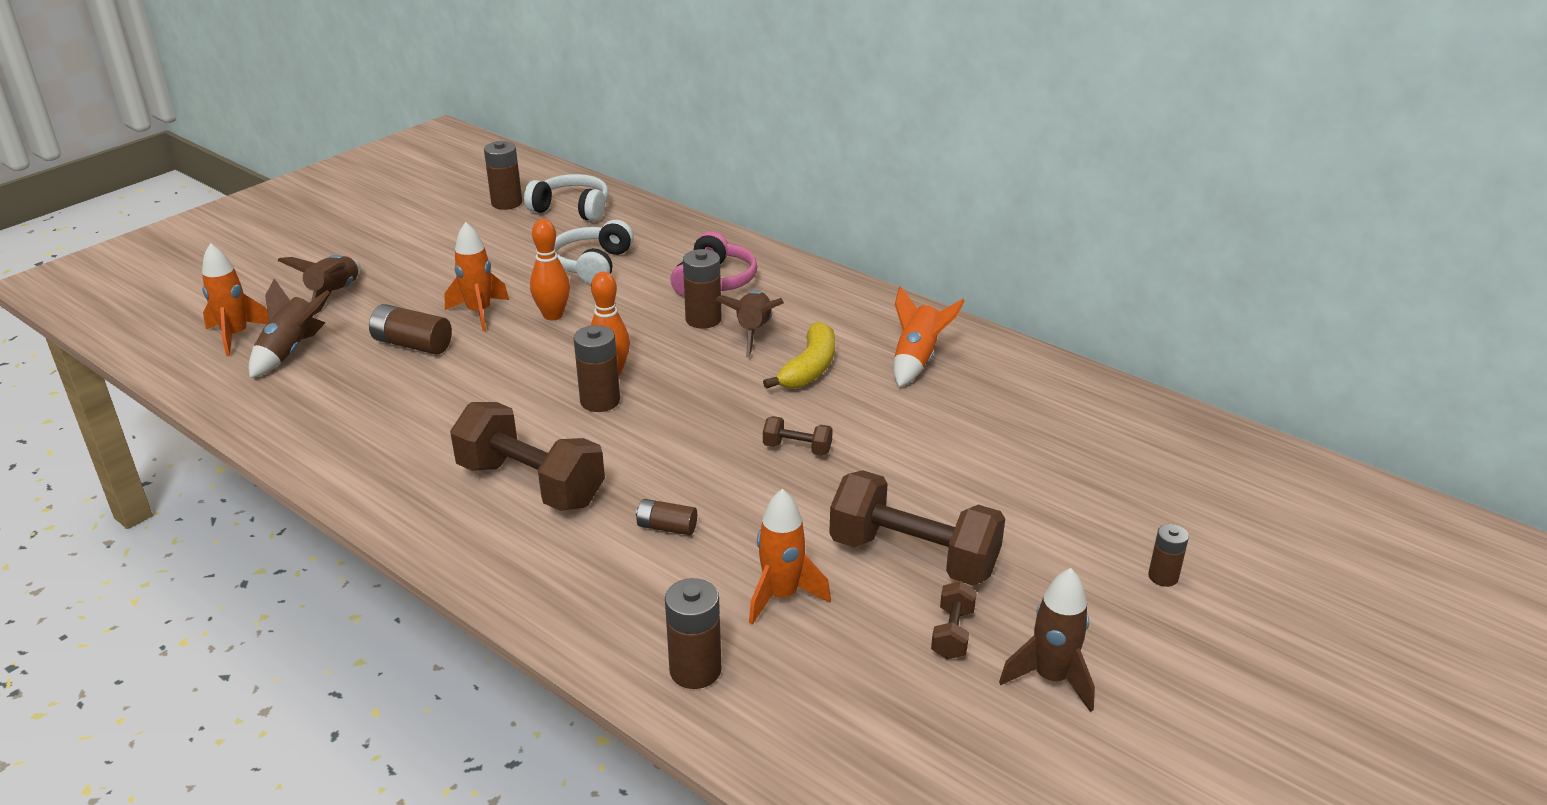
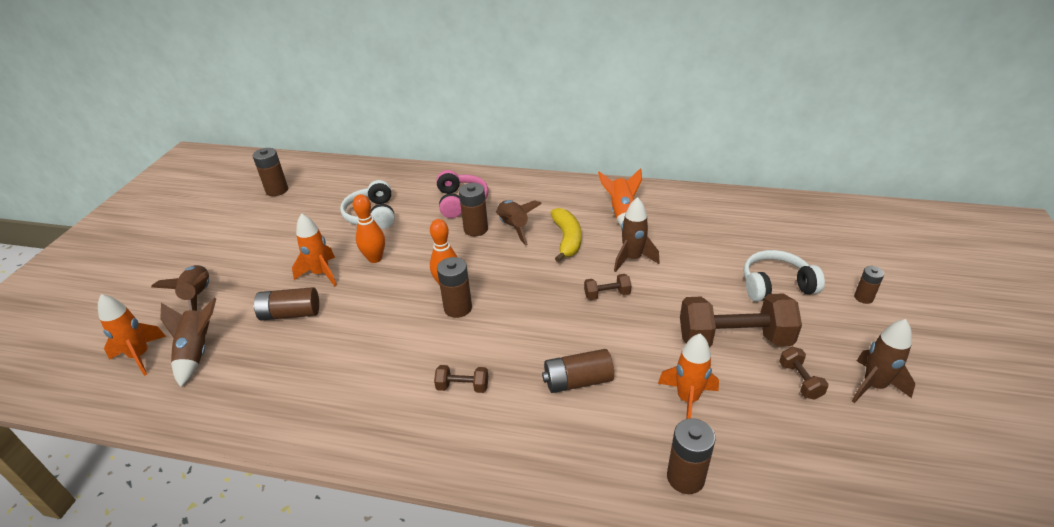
camera: 25 degrees left, 5 degrees up
brown dumbbell [450,402,605,511] -> brown dumbbell [434,365,488,393], size x0.46
white headphones [524,174,609,222] -> white headphones moved to [744,250,825,302]
brown battery [636,499,697,535] -> brown battery [542,349,614,393], size x1.62
none -> brown rocket [614,197,660,272]

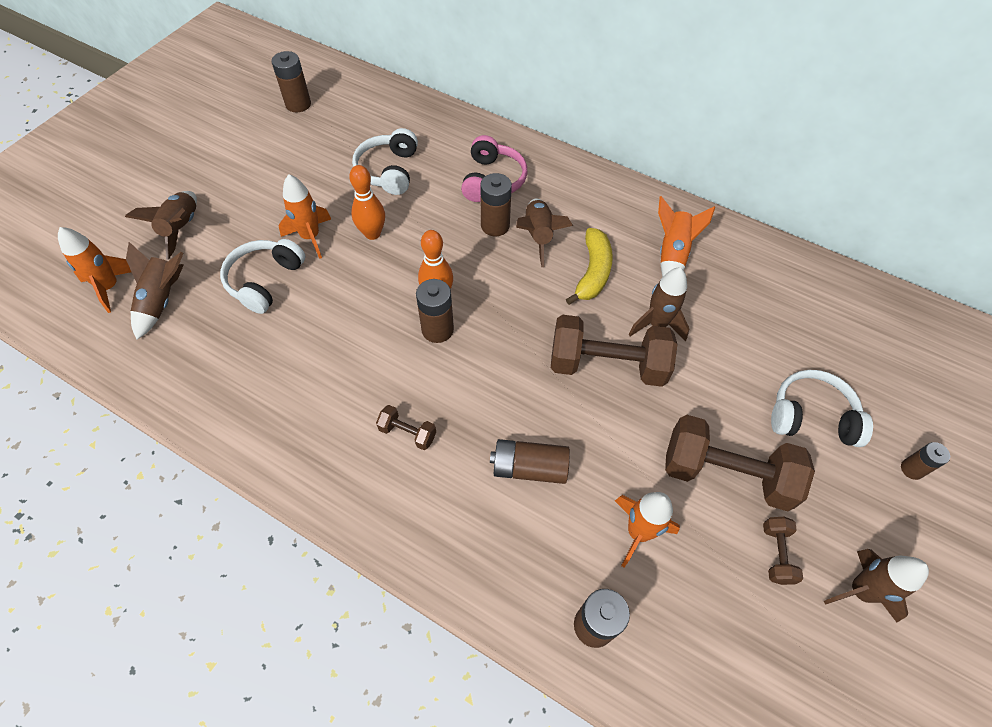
camera: 15 degrees right, 20 degrees up
brown battery [253,287,319,320] -> white headphones [220,239,305,314]
brown dumbbell [584,274,632,300] -> brown dumbbell [551,315,678,387], size x2.20

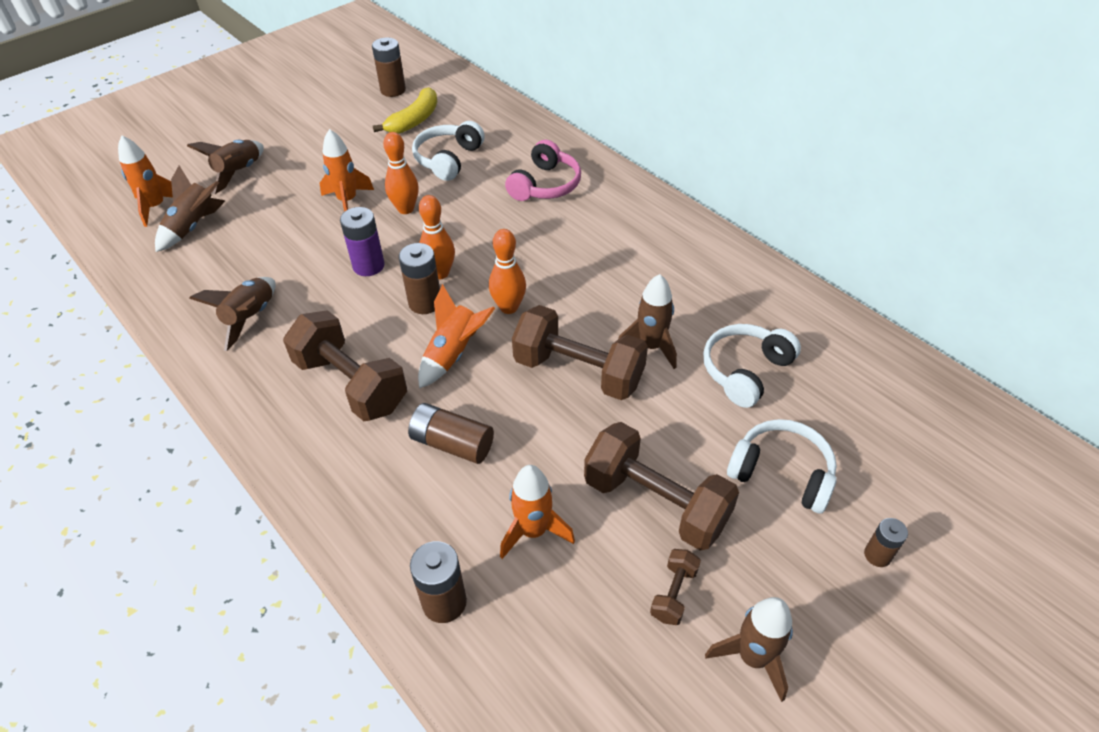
camera: 20 degrees right, 10 degrees down
white headphones [220,239,305,314] -> white headphones moved to [703,324,801,408]
brown dumbbell [376,405,436,450] -> brown dumbbell [283,310,407,421], size x2.20
brown battery [480,173,512,237] -> none
brown rocket [516,198,573,267] -> brown rocket moved to [189,277,276,351]
yellow banana [566,228,613,305] -> yellow banana moved to [373,87,437,134]
orange rocket [658,196,715,277] -> orange rocket moved to [418,284,495,388]
none -> purple battery [340,207,385,276]
none -> orange bowling pin [489,229,526,314]

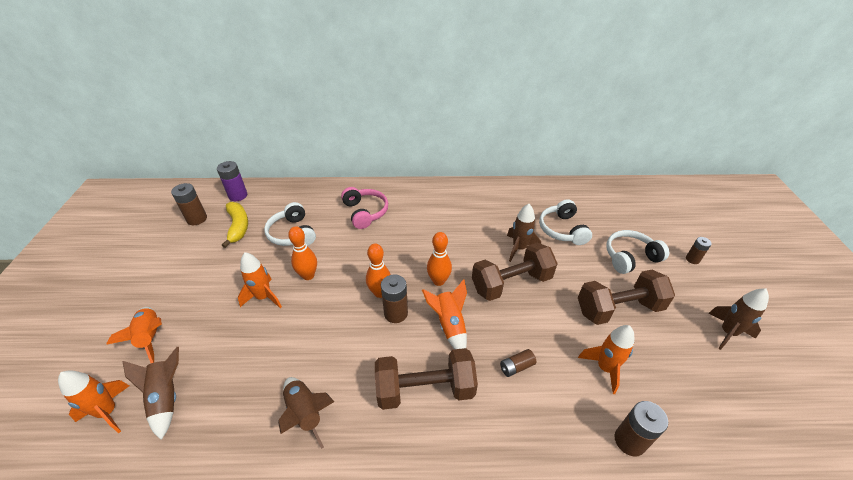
camera: 50 degrees left, 5 degrees down
brown rocket [187,140,264,194] -> orange rocket [106,307,162,363]
purple battery [340,207,385,276] -> purple battery moved to [217,161,247,201]
brown battery [408,403,494,464] -> brown battery [500,349,536,377], size x0.62
brown dumbbell [650,549,701,625] -> none

